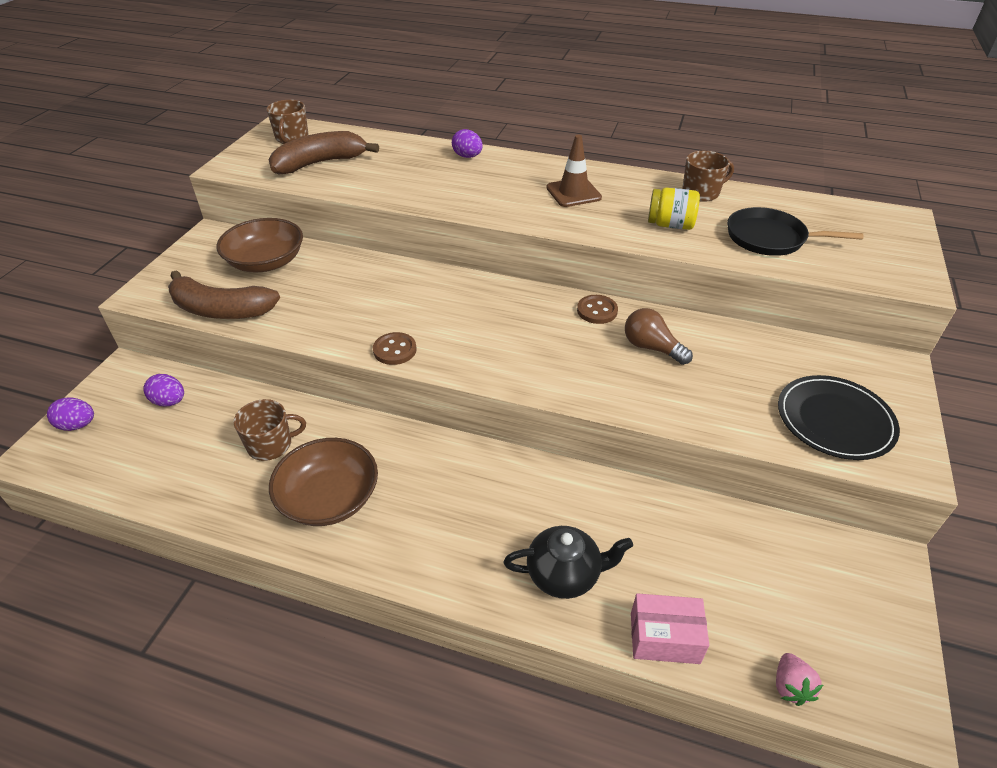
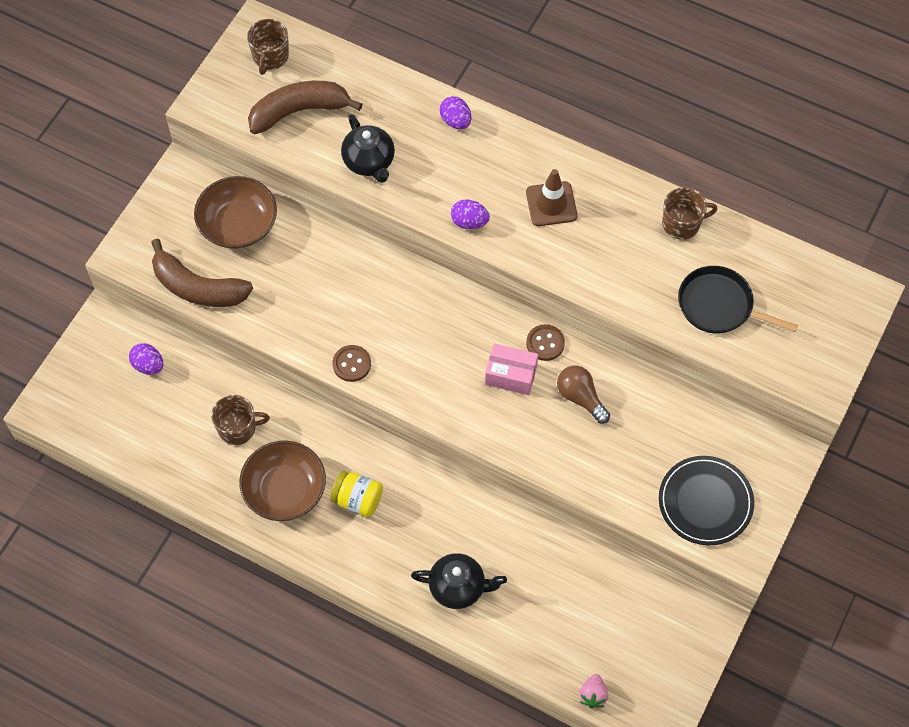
camera: 10 degrees right, 20 degrees up
purple egg [47,398,94,431] -> purple egg moved to [451,200,490,229]
pink box [631,593,709,664] -> pink box moved to [485,343,538,395]
yellow jar [648,188,700,230] -> yellow jar moved to [330,471,383,517]
none -> black teapot [341,114,395,183]

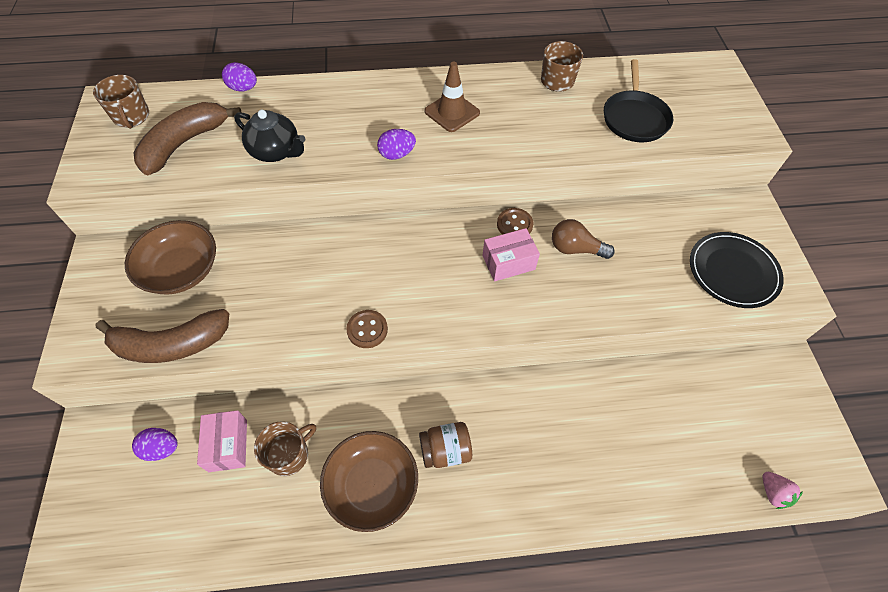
camera: 35 degrees left, 5 degrees down
yellow jar [330,471,383,517] -> brown jar [419,422,472,468]
black teapot [411,553,507,609] -> none
purple egg [440,96,471,129] -> purple egg moved to [222,62,257,91]
black pan [678,266,798,333] -> black pan turned 75 degrees counterclockwise [604,59,673,142]
none -> pink box [197,410,247,472]

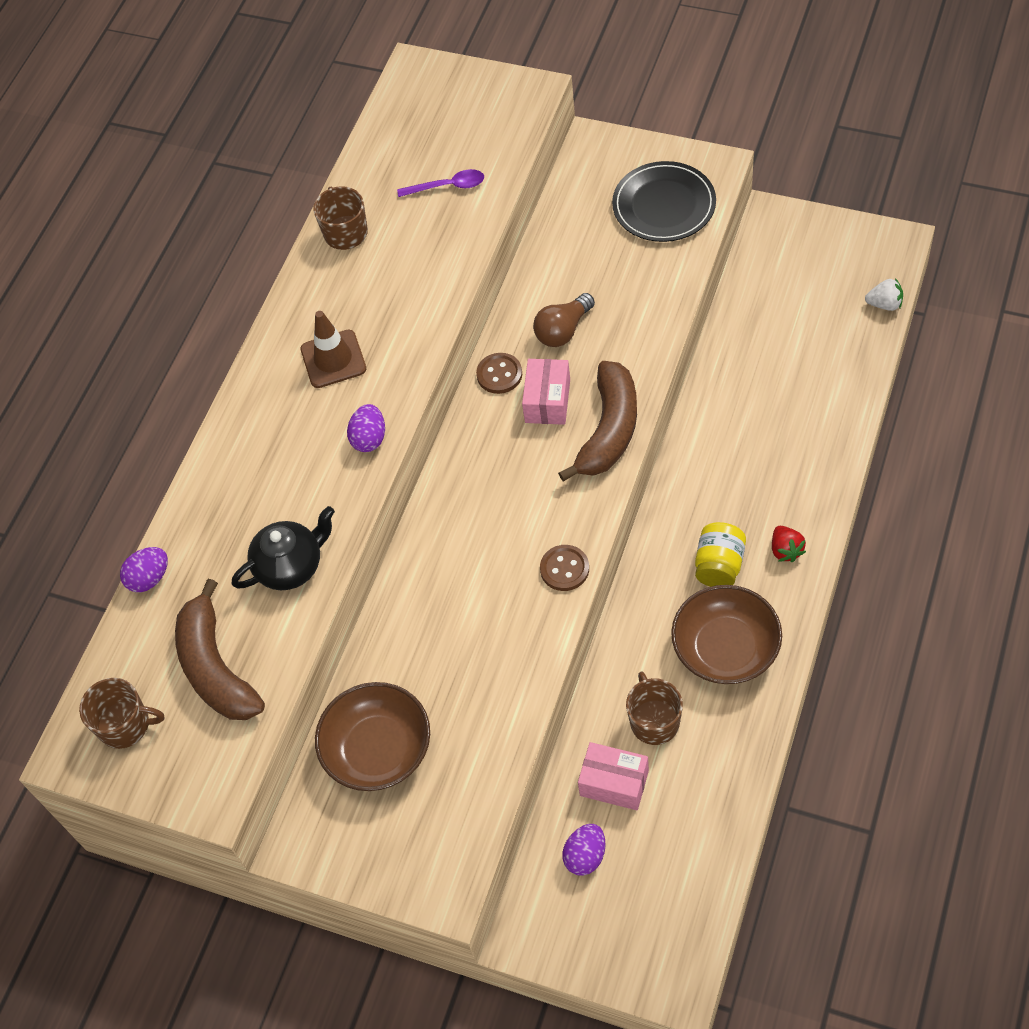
camera: 55 degrees left, 0 degrees up
brown banana [96,309,229,363] -> brown banana moved to [558,361,637,481]
brown jar [419,422,472,468] -> yellow jar [695,522,746,587]
black pan [604,59,673,142] -> purple spoon [397,169,484,197]
pink strawberry [763,472,803,509] -> white strawberry [865,278,903,311]
none -> red strawberry [772,526,806,562]

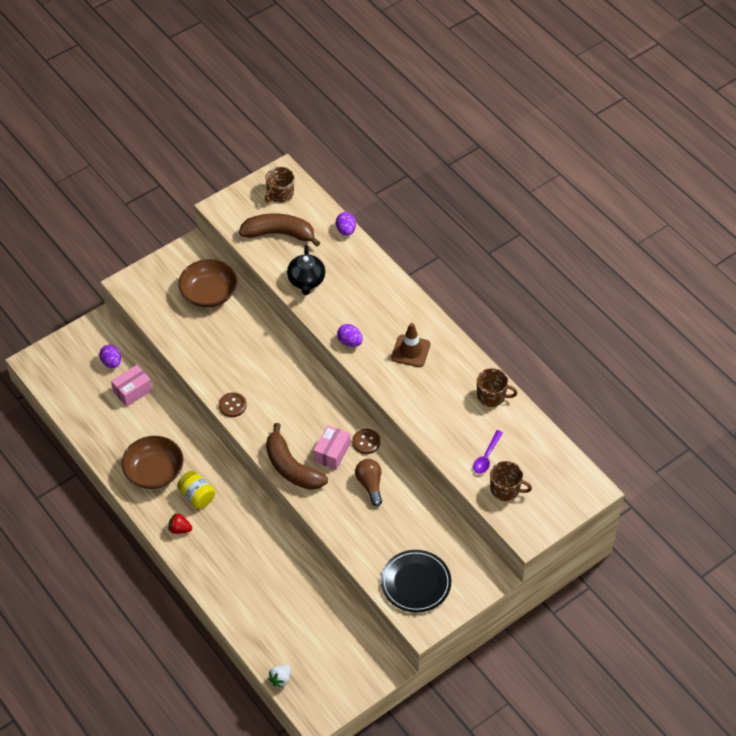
camera: 115 degrees right, 5 degrees down
pink box [522,359,570,425] -> pink box turned 75 degrees clockwise [313,425,350,470]
brown mug [626,671,683,745] -> brown mug moved to [490,461,532,501]

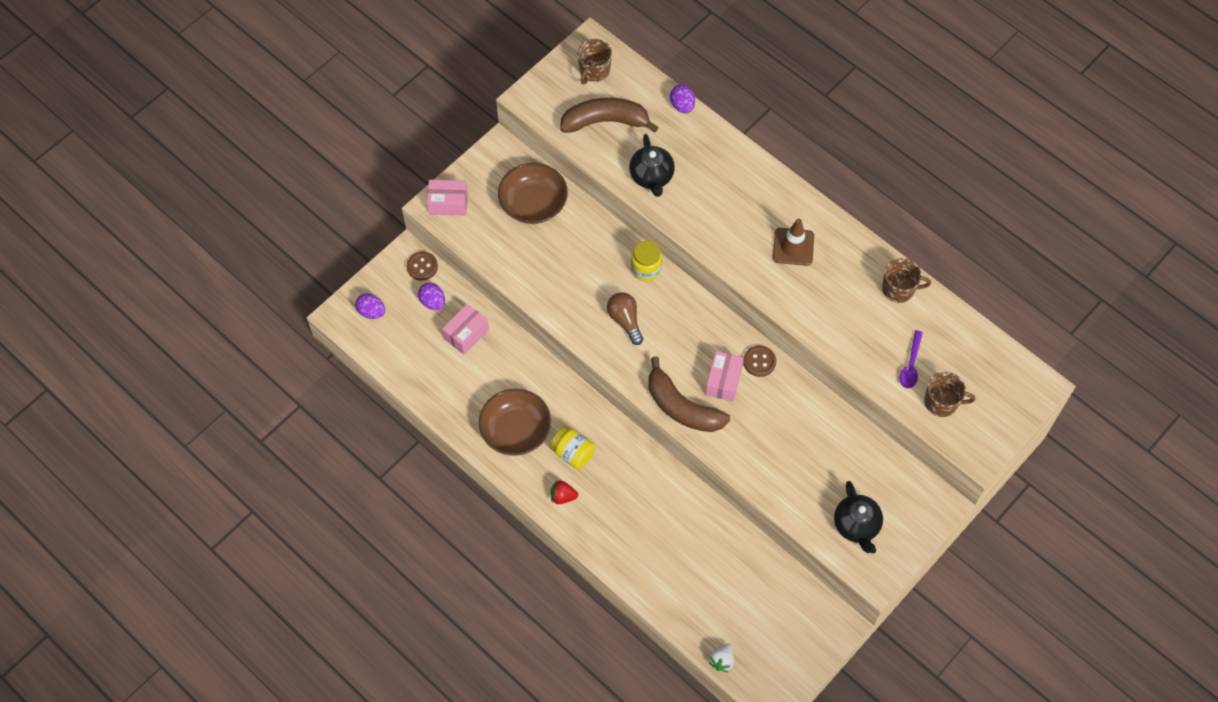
camera: 10 degrees left, 10 degrees up
brown button [219,392,247,417] -> brown button moved to [407,252,438,281]
purple egg [337,324,363,347] -> purple egg moved to [355,293,385,319]
brown light bulb [355,459,382,506] -> brown light bulb moved to [607,292,643,345]
black plate [381,550,451,613] -> black teapot [834,481,883,554]
none -> pink box [427,180,468,216]
none -> yellow jar [631,240,662,281]

